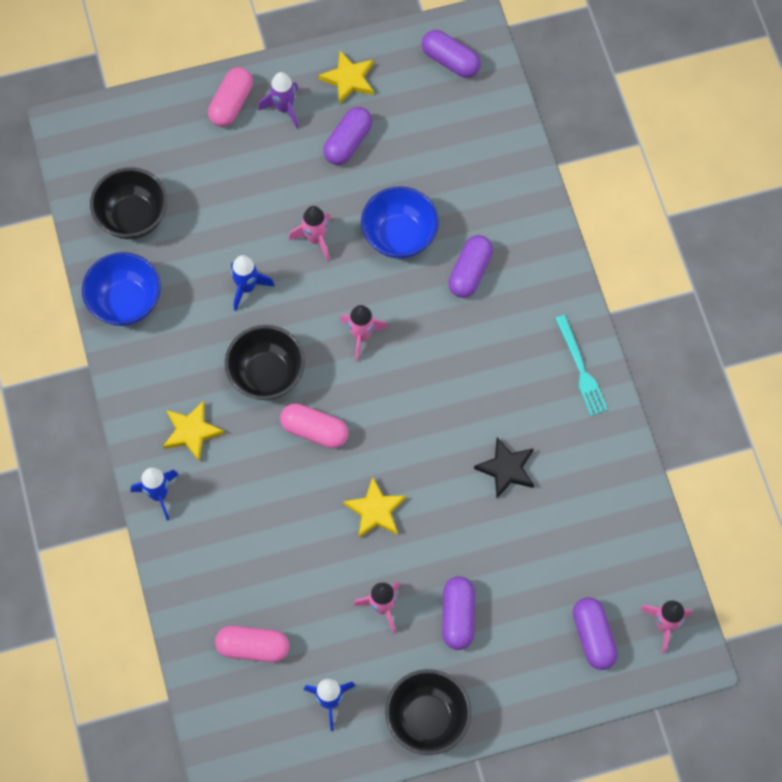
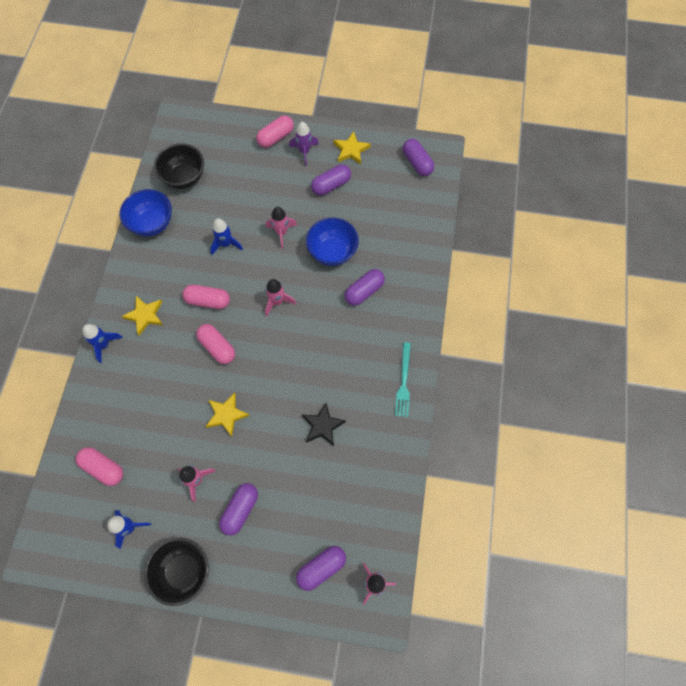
camera: 25 degrees right, 0 degrees up
black bowl [225,325,305,400] -> pink capsule [182,285,230,309]
purple capsule [573,597,618,670] -> purple capsule turned 45 degrees clockwise [296,546,346,591]

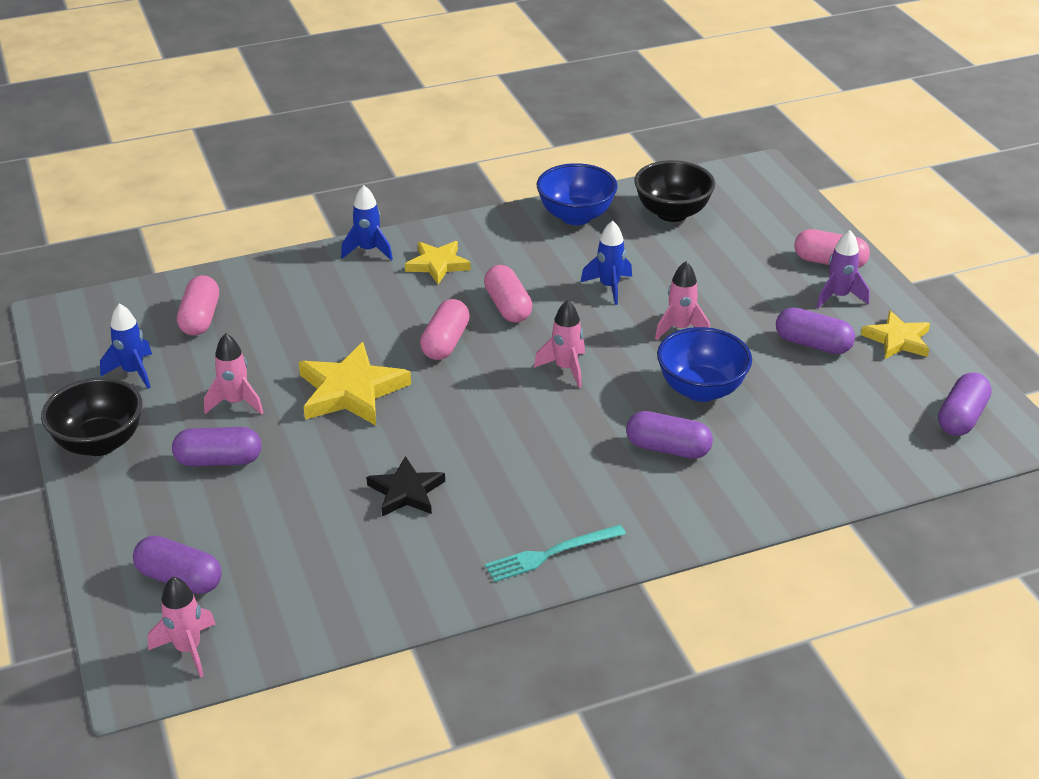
camera: 60 degrees right, 30 degrees down
yellow star [205,393,250,437] -> yellow star [299,342,411,426], size x1.58

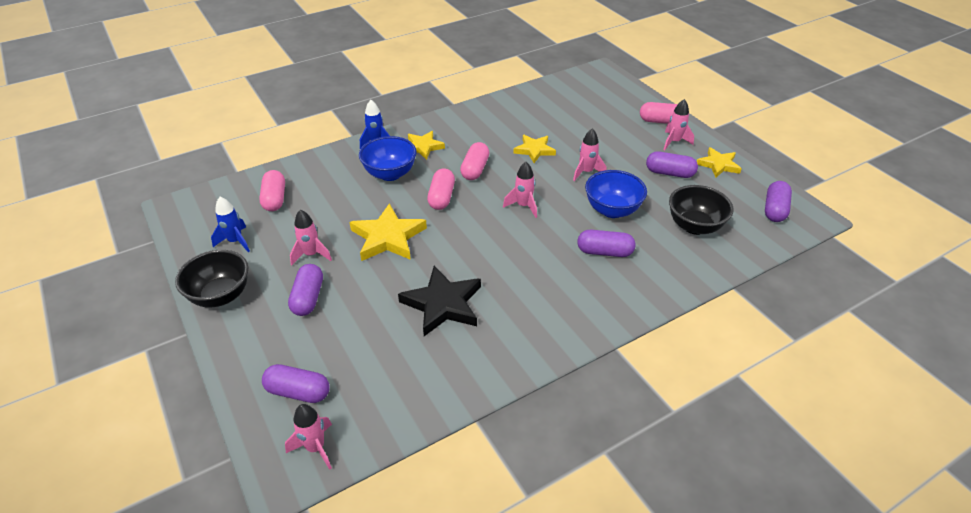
camera: 10 degrees left, 5 degrees up
purple capsule [172,427,261,467] -> purple capsule turned 75 degrees counterclockwise [288,264,323,316]
black star [366,456,445,516] -> black star [398,266,481,336], size x1.58
pink capsule [484,265,532,323] -> pink capsule turned 45 degrees clockwise [460,142,490,180]
turquoise fork [485,525,626,582] -> none
blue bowl [537,163,618,225] -> blue bowl moved to [359,136,417,181]
blue rocket [581,220,632,305] -> yellow star [513,135,556,163]
black bowl [634,160,715,222] -> black bowl moved to [669,185,734,235]
purple rocket [816,230,870,308] -> pink rocket [663,99,694,150]

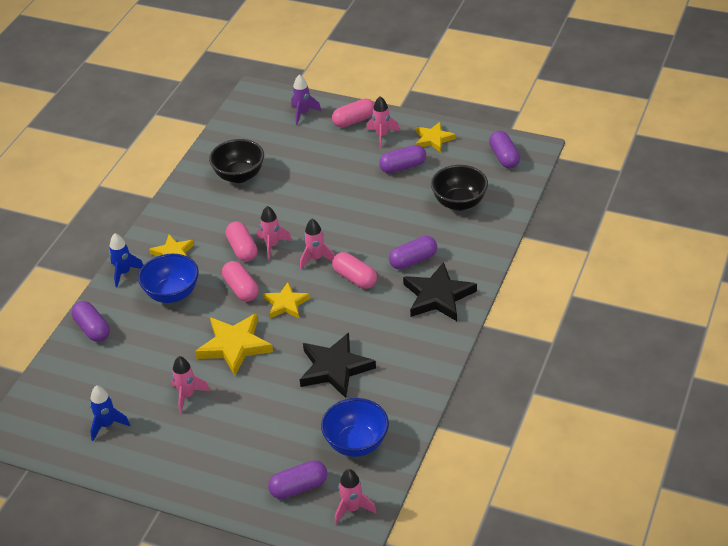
camera: 35 degrees left, 0 degrees up
black bowl [175,250,248,307] -> black bowl moved to [209,139,264,183]
pink capsule [259,170,285,211] -> pink capsule moved to [332,252,377,289]
purple capsule [288,264,323,316] -> purple capsule moved to [72,301,110,342]
yellow star [513,135,556,163] -> yellow star moved to [263,282,310,318]
pink rocket [573,128,606,181] -> pink rocket moved to [257,206,292,260]
blue bowl [585,170,647,218] -> blue bowl moved to [321,398,389,457]
none -> purple rocket [291,74,321,125]
none -> black star [403,262,477,321]

